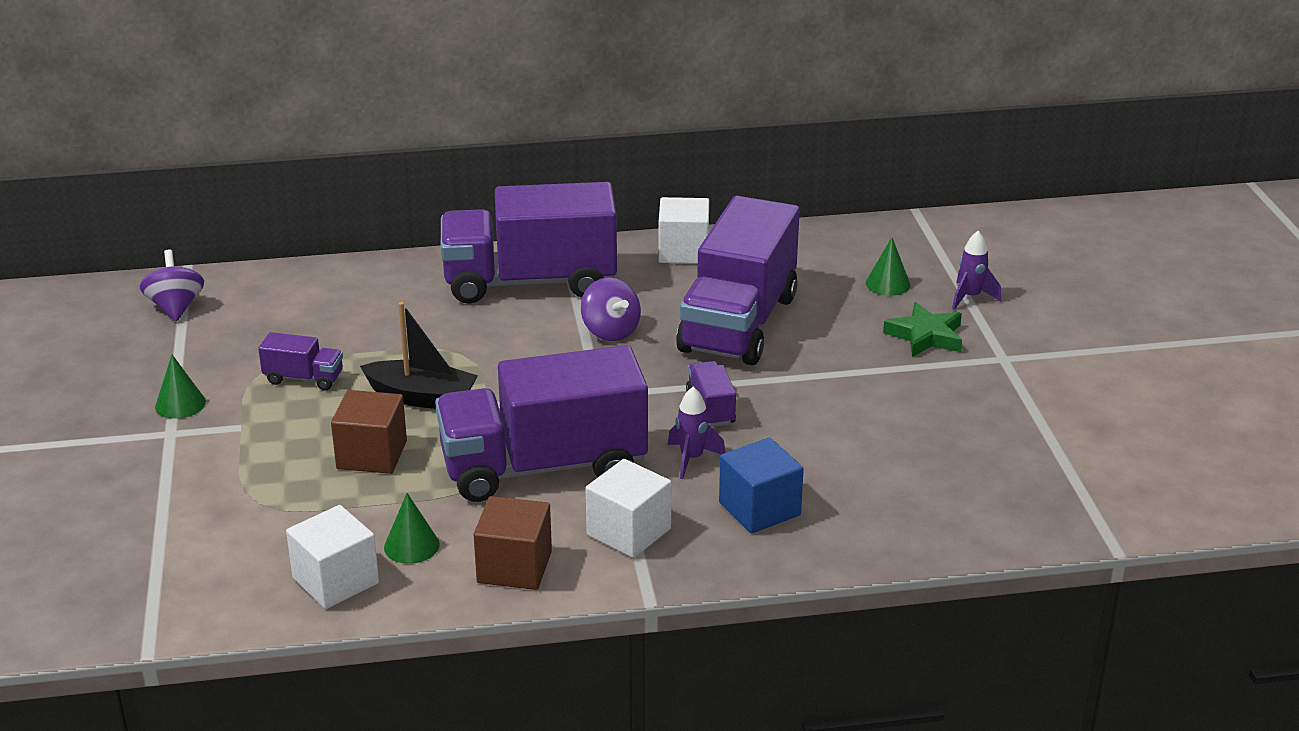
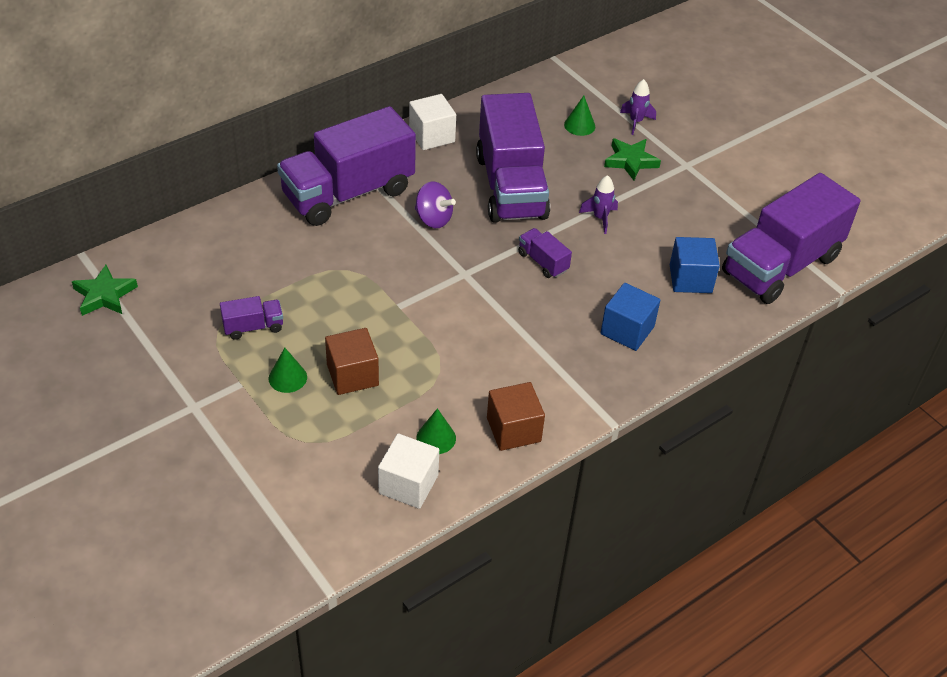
camera: 30 degrees left, 15 degrees up
purple spinning top [140,250,204,321] -> green star [72,265,138,316]
green cone [155,355,206,419] -> green cone moved to [269,348,307,393]
black boat [360,302,478,409] -> none
purple truck [435,345,648,502] -> purple truck moved to [722,173,860,304]
white cube [586,459,671,558] -> none
purple rocket [668,387,725,479] -> purple rocket moved to [579,175,618,234]
none -> blue cube [670,237,720,293]

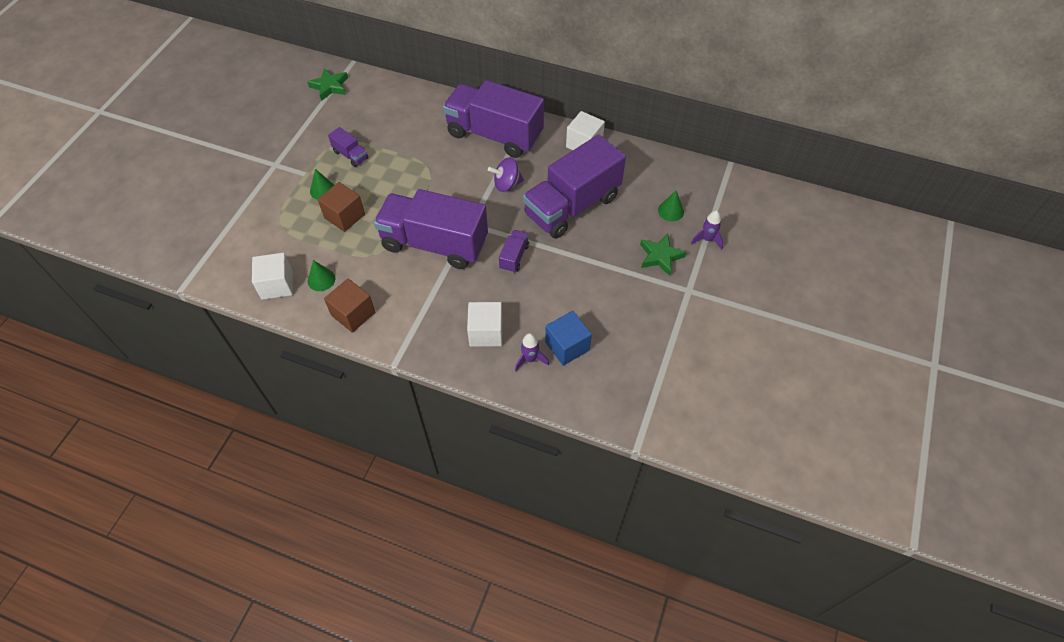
camera: 60 degrees right, 10 degrees up
purple spinning top [415,182,456,228] -> purple spinning top turned 75 degrees clockwise [488,157,524,192]
purple rocket [579,175,618,234] -> purple rocket moved to [515,333,549,371]
blue cube [601,283,660,351] -> white cube [467,302,503,347]
purple truck [722,173,860,304] -> purple truck moved to [374,189,488,269]

